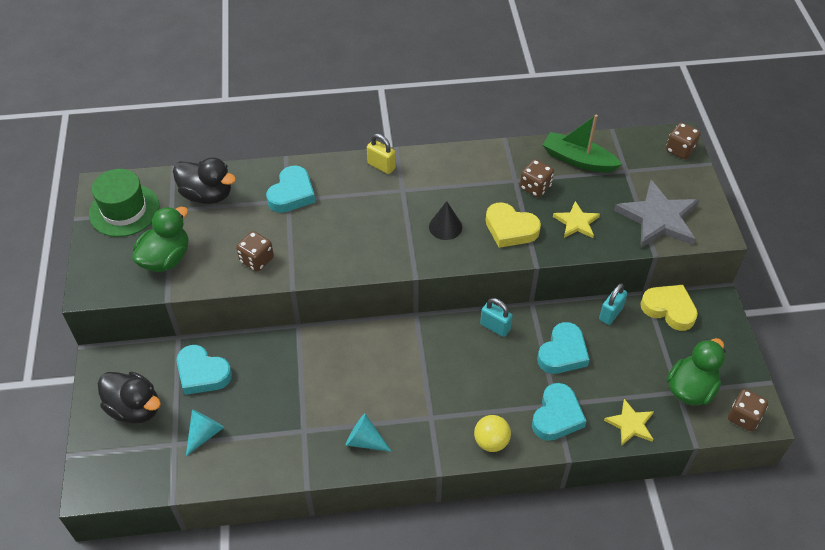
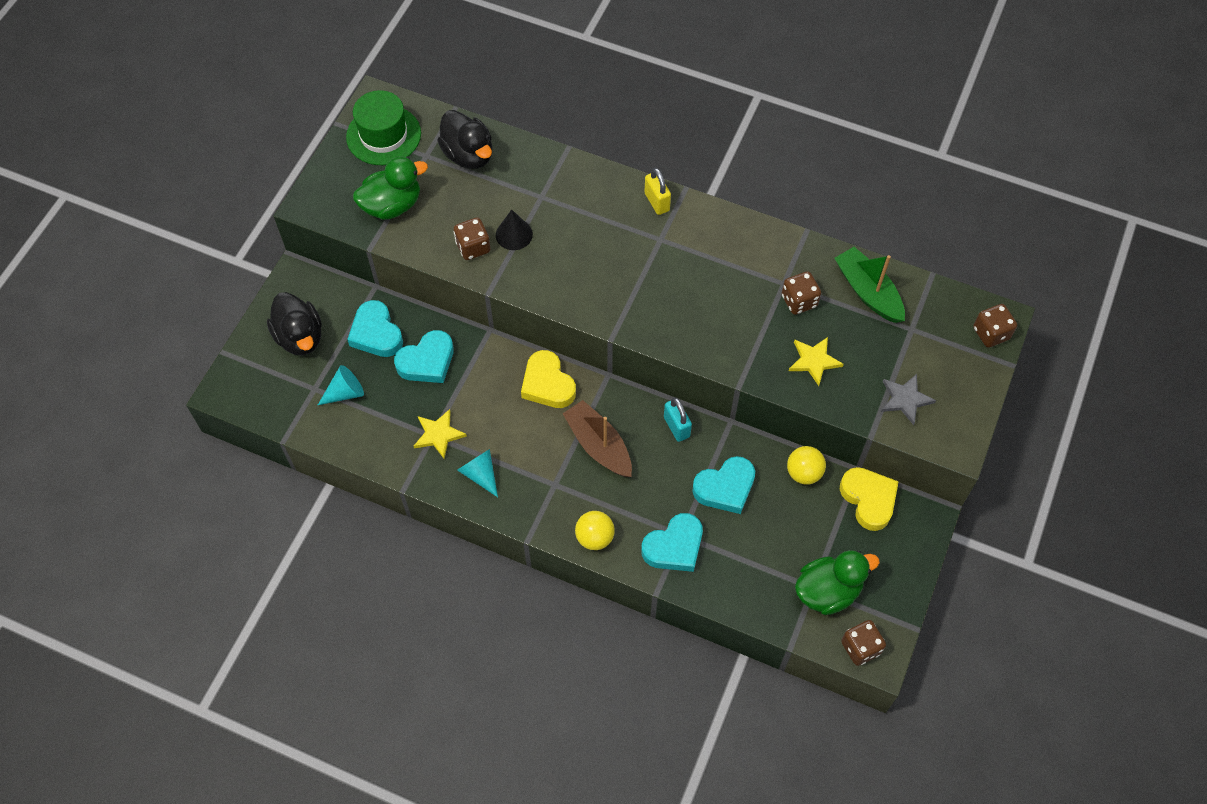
camera: 30 degrees right, 10 degrees up
turquoise heart [266,165,315,213] -> turquoise heart moved to [394,330,454,383]
black cone [429,201,462,240] -> black cone moved to [496,210,533,250]
yellow heart [486,202,541,248] -> yellow heart moved to [521,350,576,408]
turquoise padlock [599,283,628,325] -> yellow ball [787,446,826,485]
yellow star [604,399,654,446] -> yellow star moved to [414,409,467,459]
grey star [614,180,699,248] -> grey star [881,374,936,425], size x0.55
none -> brown boat [563,400,632,477]

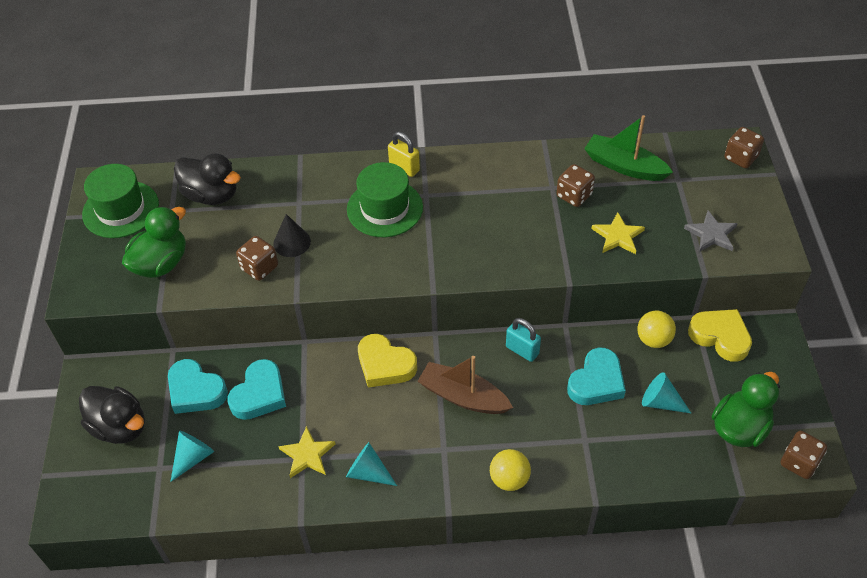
camera: 25 degrees left, 10 degrees down
turquoise heart [641,513,703,572] -> none
none -> green hat [347,162,423,237]
none -> turquoise cone [642,372,692,414]

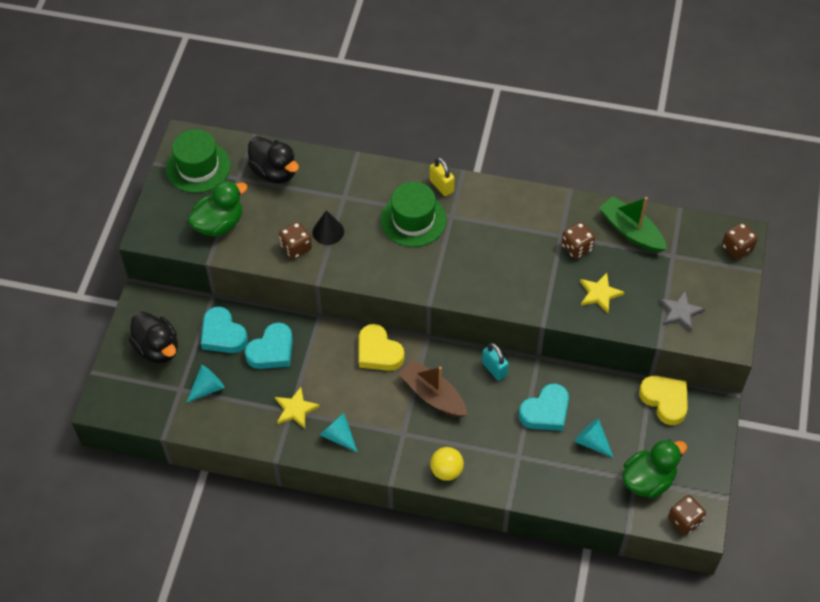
camera: 15 degrees right, 5 degrees up
yellow ball [637,311,676,348] -> none

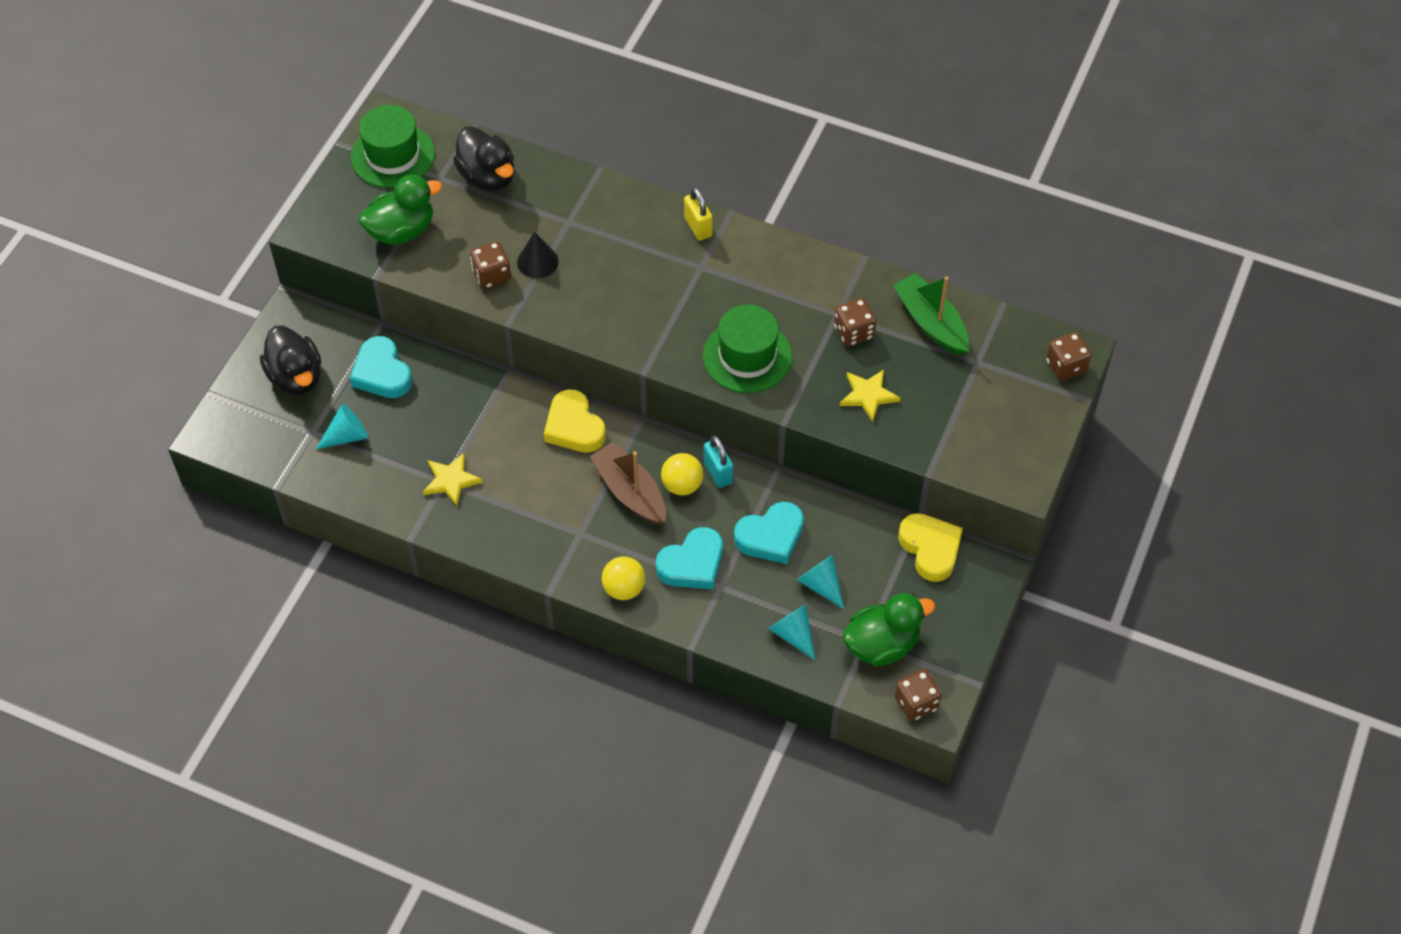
camera: 10 degrees right, 0 degrees up
turquoise heart [245,322,293,369] -> turquoise heart moved to [656,527,723,589]
turquoise cone [320,413,358,453] -> turquoise cone moved to [768,604,815,660]
green hat [381,182,447,247] -> green hat moved to [703,305,792,393]
grey star [659,291,705,332] -> none
none -> yellow ball [661,453,704,495]

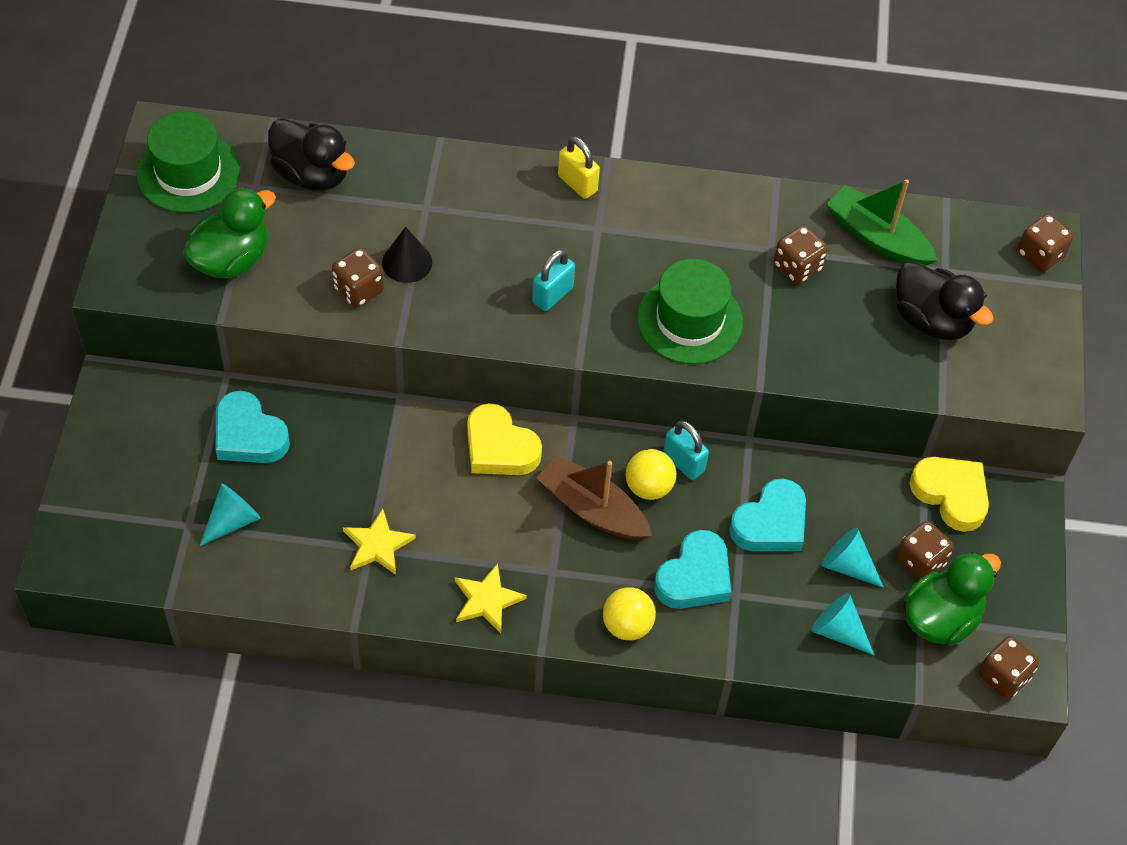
camera: 20 degrees left, 0 degrees up
black duck [260,326,321,395] -> black duck moved to [896,261,994,340]
yellow star [840,370,900,422] -> yellow star moved to [455,563,526,633]
none -> turquoise padlock [532,249,575,311]
none -> brown dice [896,521,954,580]

